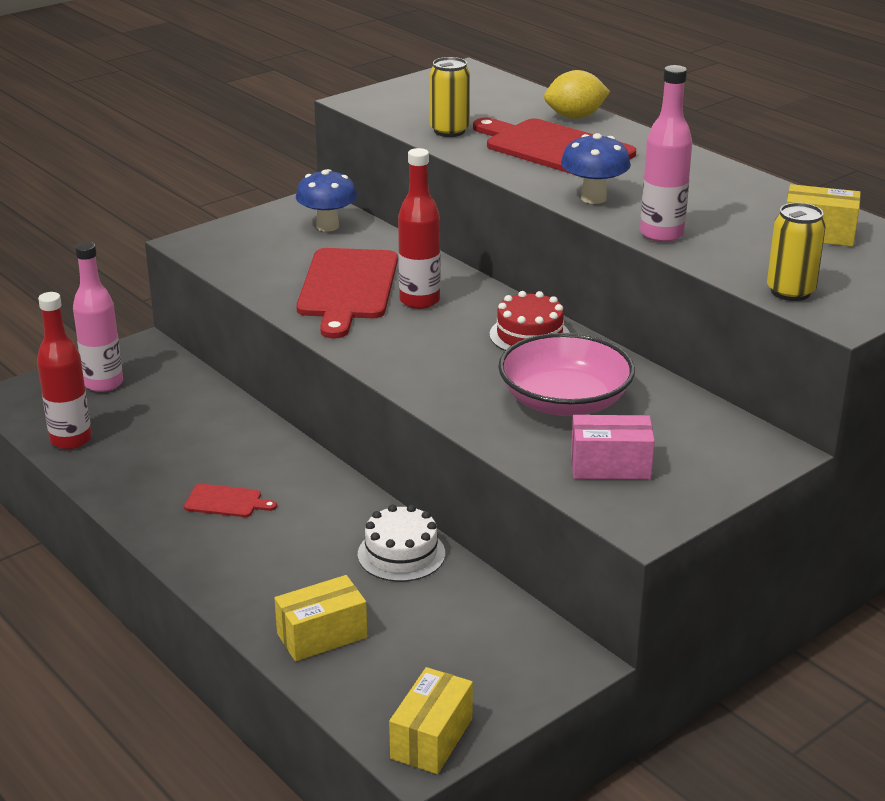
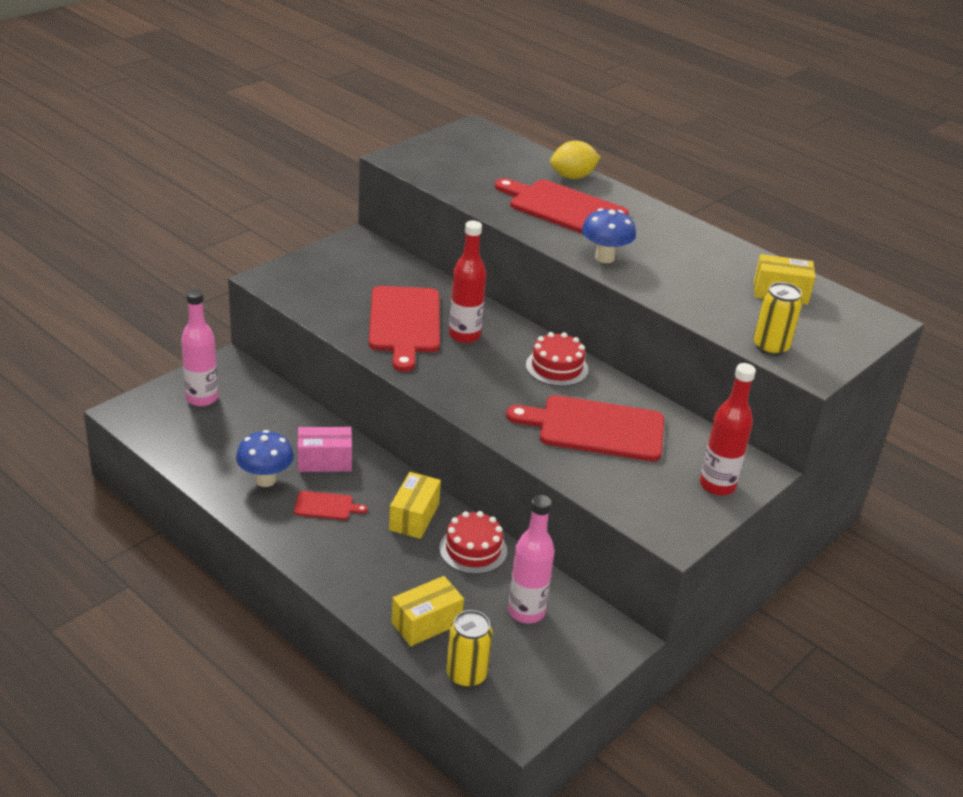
camera: 10 degrees left, 5 degrees up
red bottle [37,292,92,449] -> red bottle moved to [700,363,756,496]
blue mushroom [296,169,357,232] -> blue mushroom moved to [236,430,294,487]
white cake [358,505,445,582] -> red cake [439,511,507,574]
yellow box [389,667,473,774] -> yellow box moved to [389,472,441,539]
yellow can [430,57,470,137] -> yellow can moved to [446,610,493,688]
pink bowl [498,333,635,416] -> red cutting board [506,395,664,461]
pink box [571,415,655,480] -> pink box moved to [298,427,352,472]
pink bottle [640,65,692,242] -> pink bottle moved to [508,495,555,623]

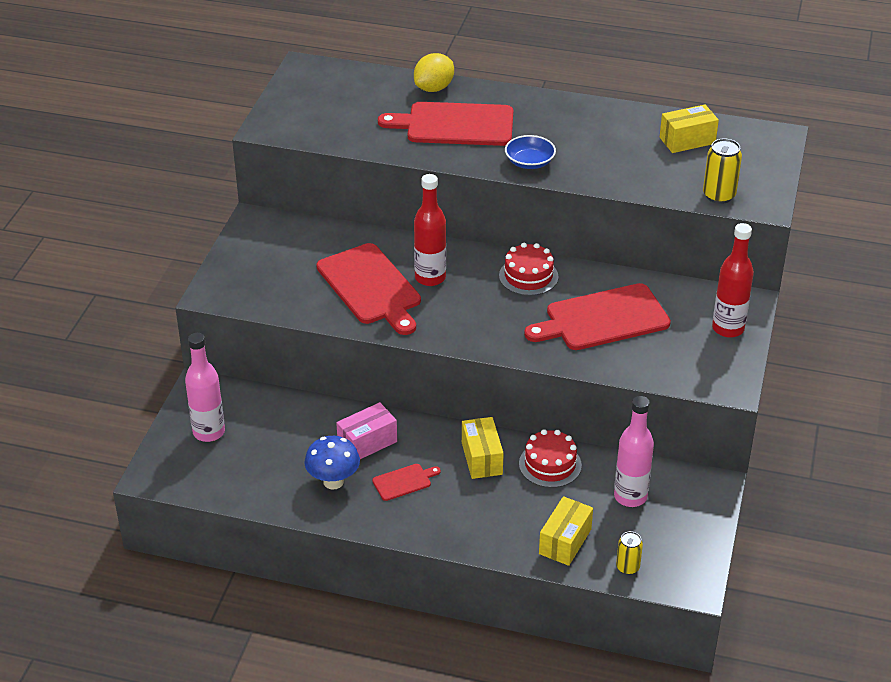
camera: 25 degrees left, 5 degrees up
yellow can [446,610,493,688] -> yellow can [616,531,643,575], size x0.65
blue mushroom [582,208,636,263] -> blue bowl [505,135,556,169]

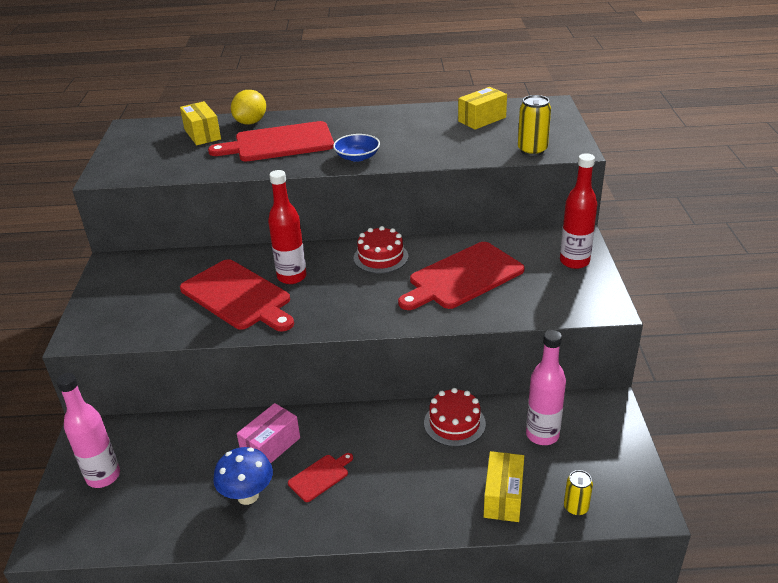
camera: 15 degrees left, 5 degrees down
yellow box [462,417,504,479] -> yellow box moved to [180,101,221,145]

